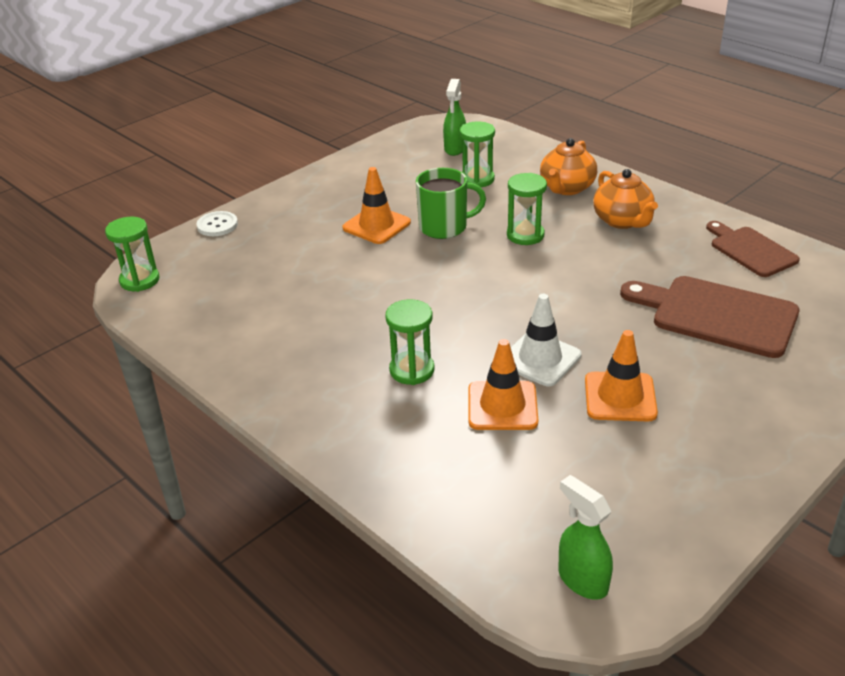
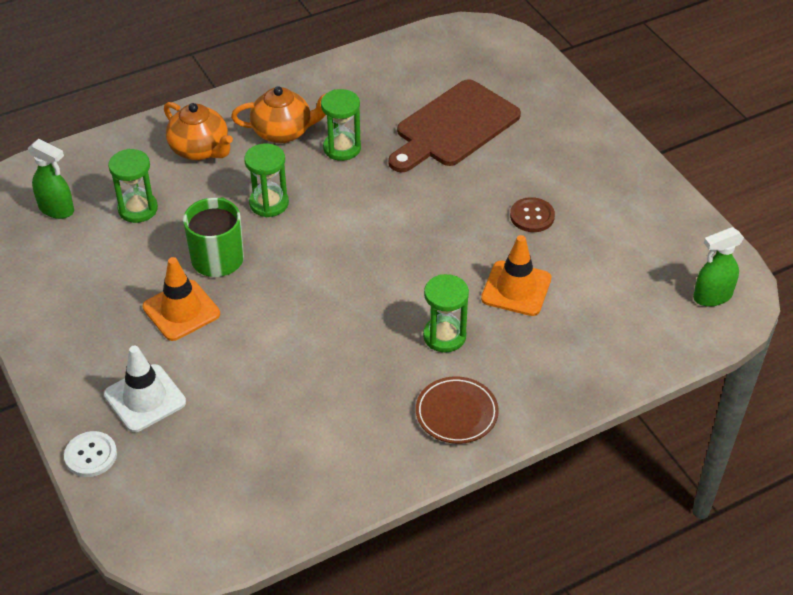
camera: 75 degrees left, 10 degrees up
green hourglass [105,217,160,292] -> green hourglass moved to [321,89,361,161]
white traffic cone [511,294,581,386] -> white traffic cone moved to [104,346,186,432]
orange traffic cone [585,330,658,421] -> brown button [510,197,555,232]
brown cutting board [706,221,800,277] -> none
none -> brown plate [416,376,499,444]

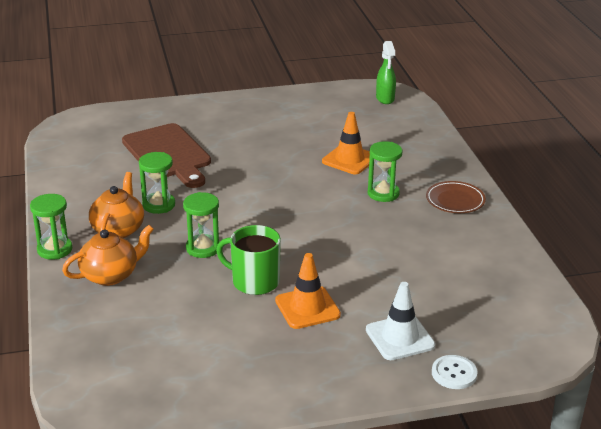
camera: 75 degrees left, 15 degrees down
green spray bottle [28,139,74,219] -> none
green hourglass [108,149,158,223] -> green hourglass moved to [30,194,73,260]
brown button [510,197,555,232] -> none

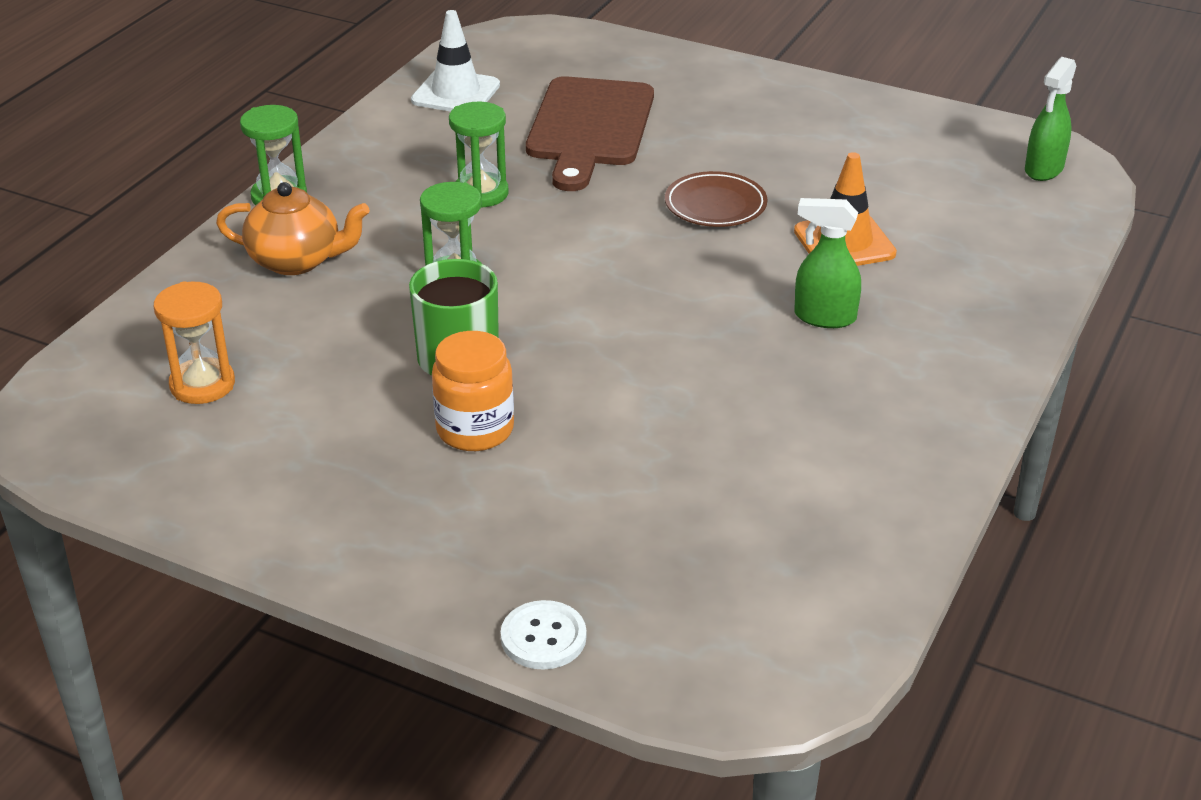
camera: 40 degrees right, 5 degrees up
orange teapot [89,172,144,238] -> none
orange traffic cone [275,253,341,329] -> orange jar [432,331,514,451]
white traffic cone [366,282,435,360] -> white traffic cone moved to [411,10,500,112]
green hourglass [368,141,402,202] -> green spray bottle [794,198,861,328]
brown plate [426,181,486,213] -> brown plate moved to [665,171,768,227]
none -> orange hourglass [154,281,235,404]

